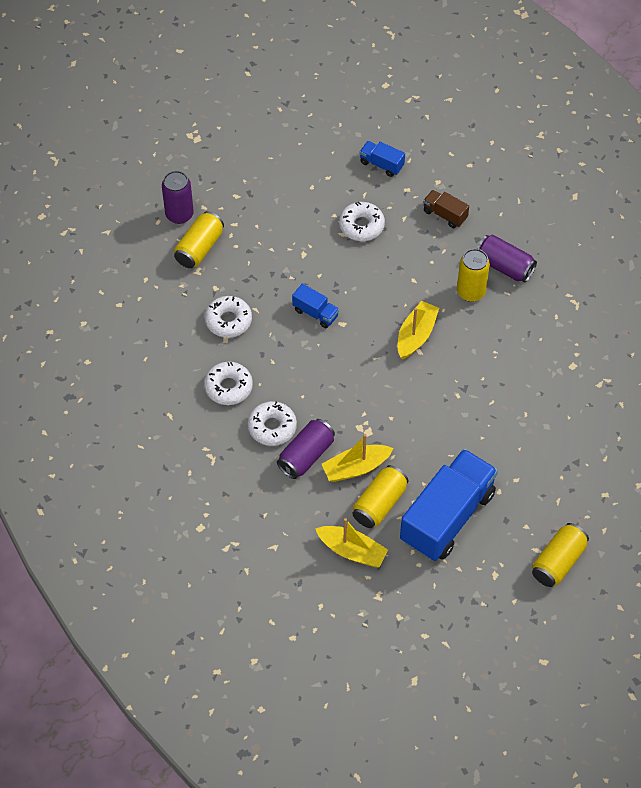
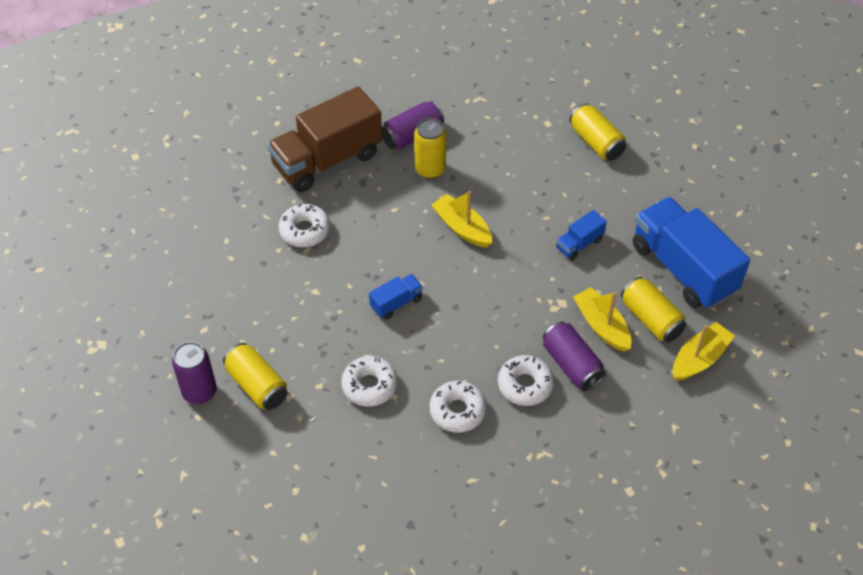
camera: 70 degrees left, 5 degrees down
yellow boat [322,434,394,482] -> yellow boat turned 150 degrees clockwise [573,287,631,352]
blue truck [360,141,405,177] -> blue truck moved to [556,210,607,261]
brown truck [423,190,469,228] -> brown truck [267,87,382,192], size x2.26
yellow can [532,523,589,587] -> yellow can moved to [570,103,627,161]

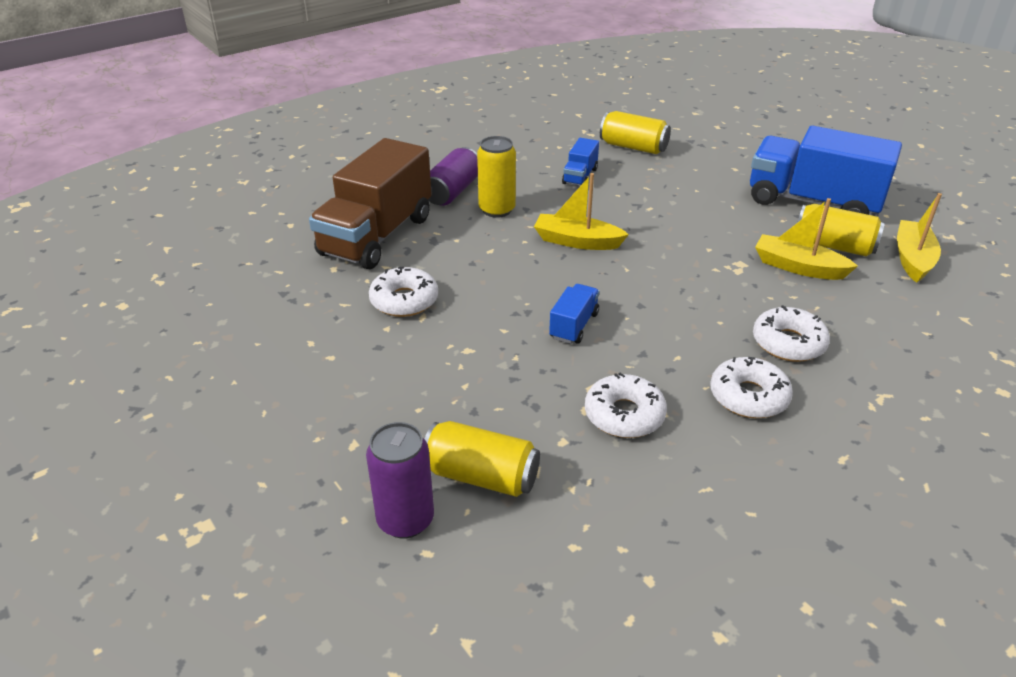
camera: 30 degrees left, 15 degrees down
purple can [543,322,606,391] -> none
blue truck [556,210,607,261] -> blue truck moved to [562,138,599,185]

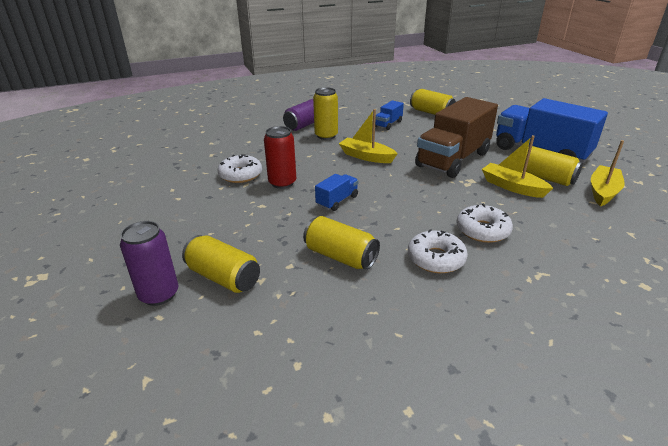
camera: 15 degrees right, 5 degrees down
brown truck [309,138,432,269] -> brown truck moved to [415,97,498,178]
white donut [585,373,667,438] -> yellow can [303,216,380,270]
none -> red can [264,126,296,189]

